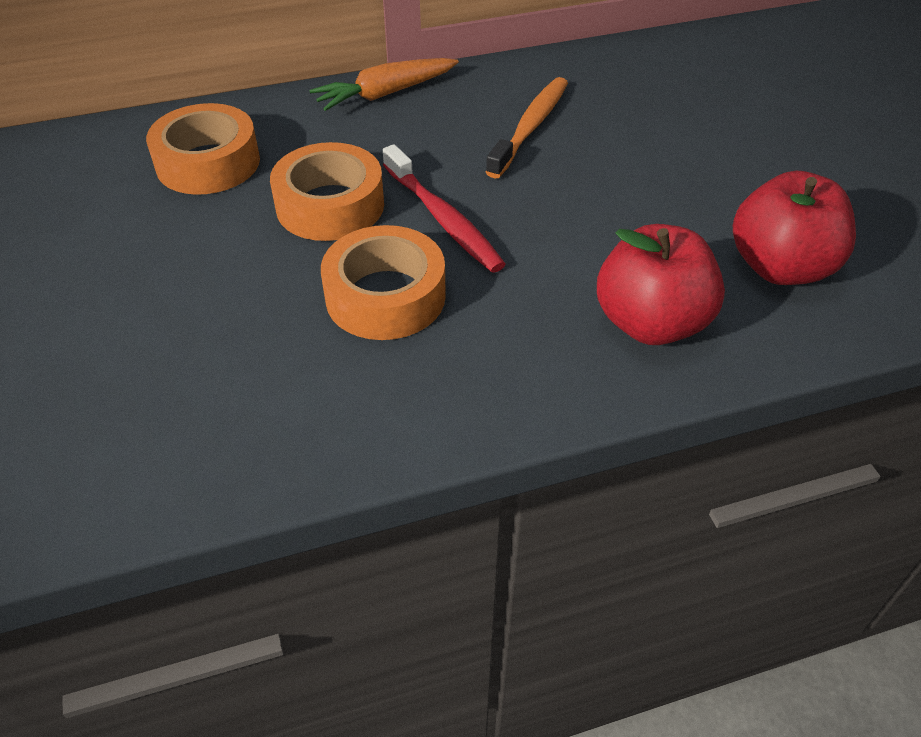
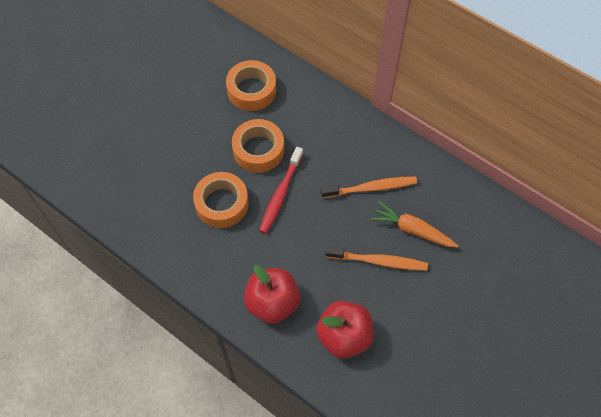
camera: 55 degrees right, 15 degrees up
orange carrot [309,58,459,111] -> orange carrot moved to [370,201,459,248]
none -> orange toothbrush [325,246,428,271]

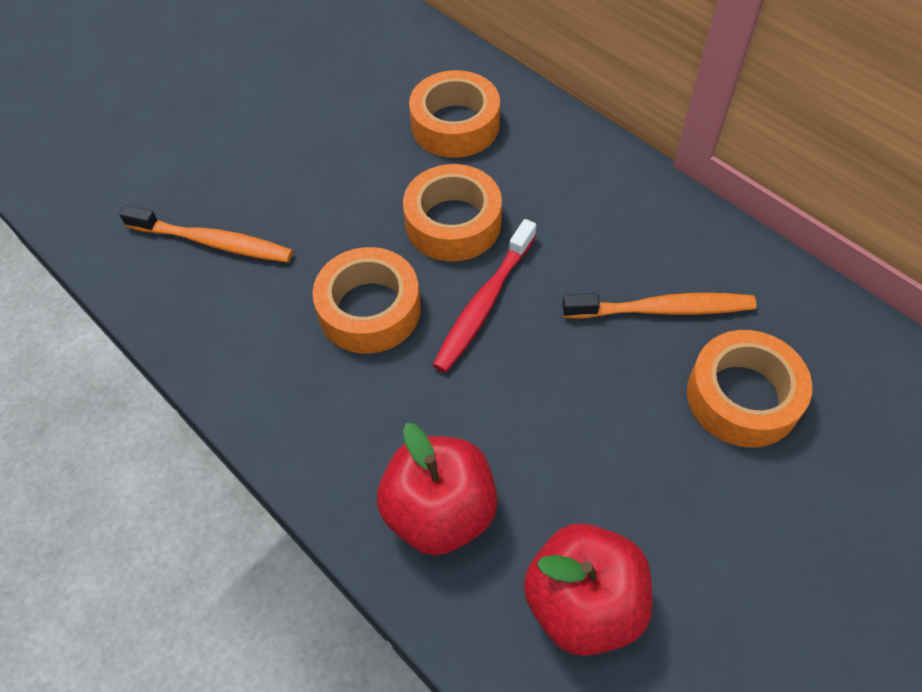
camera: 10 degrees right, 5 degrees down
orange toothbrush [325,246,428,271] -> orange toothbrush moved to [119,205,293,262]
orange carrot [370,201,459,248] -> orange tape [687,330,812,447]

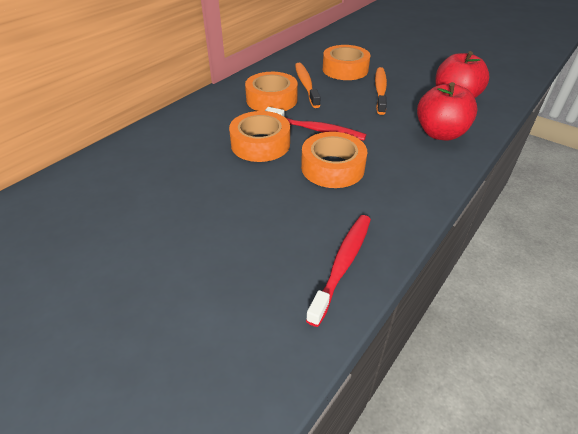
camera: 100 degrees left, 15 degrees down
orange toothbrush [119,205,293,262] -> orange toothbrush moved to [375,67,387,115]
orange tape [409,70,500,158] -> orange tape moved to [245,72,298,111]
none -> red toothbrush [306,215,371,327]

